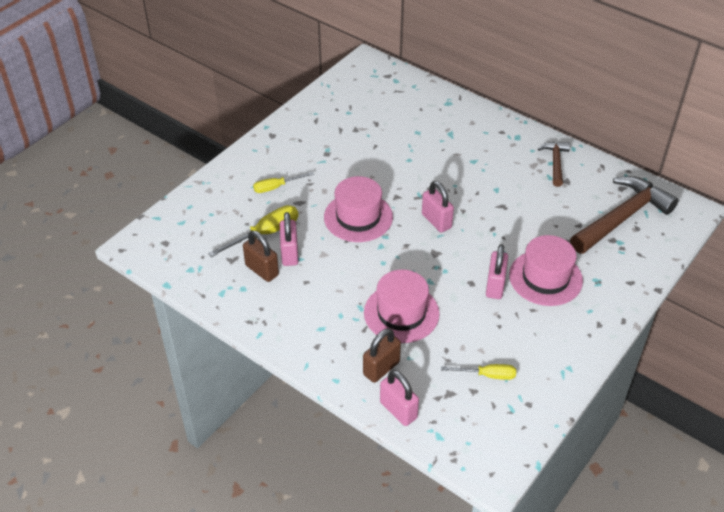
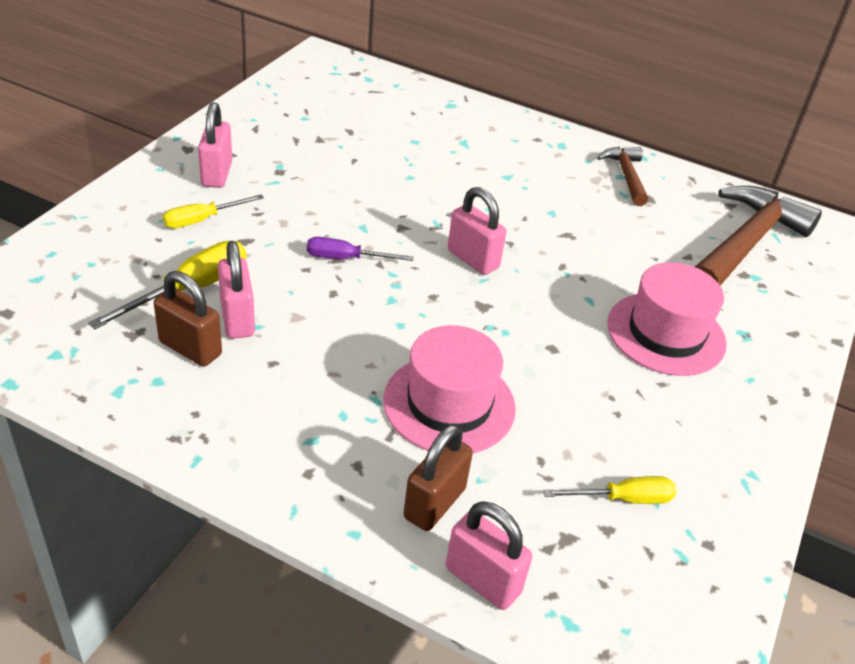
camera: 15 degrees left, 5 degrees down
pink hat [324,176,393,242] -> purple screwdriver [307,237,414,261]
pink padlock [486,244,508,299] -> pink padlock moved to [198,102,232,188]

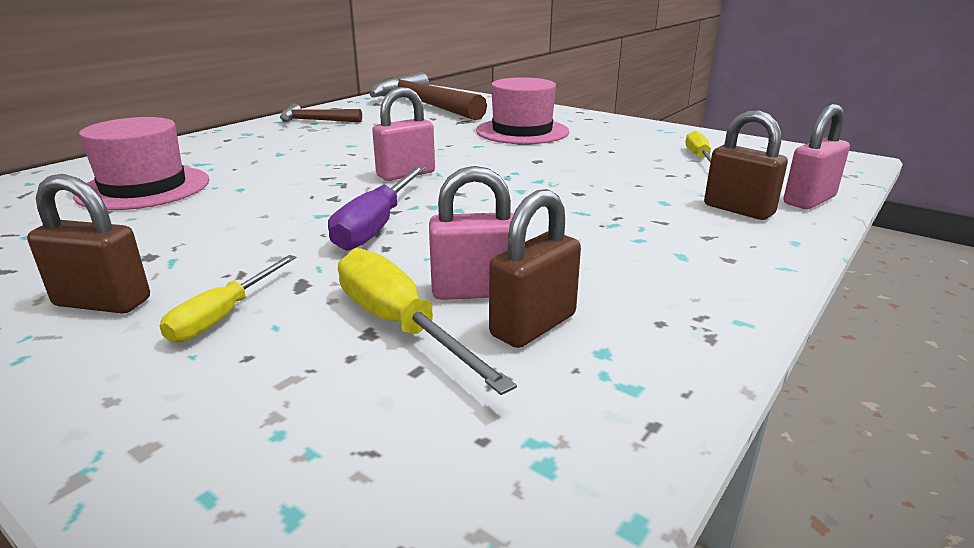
camera: 75 degrees left, 15 degrees down
yellow screwdriver [163,194,264,228] -> yellow screwdriver turned 45 degrees clockwise [160,255,297,343]
pink padlock [198,102,232,188] -> brown padlock [27,174,150,314]
purple screwdriver [307,237,414,261] -> purple screwdriver [328,167,425,251], size x1.54
pink hat [383,325,516,453] -> pink hat moved to [73,117,210,210]

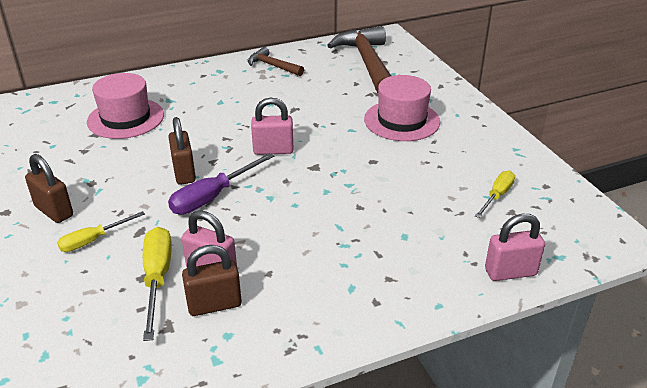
camera: 30 degrees right, 10 degrees up
brown padlock [704,110,788,220] -> brown padlock moved to [168,117,196,185]

